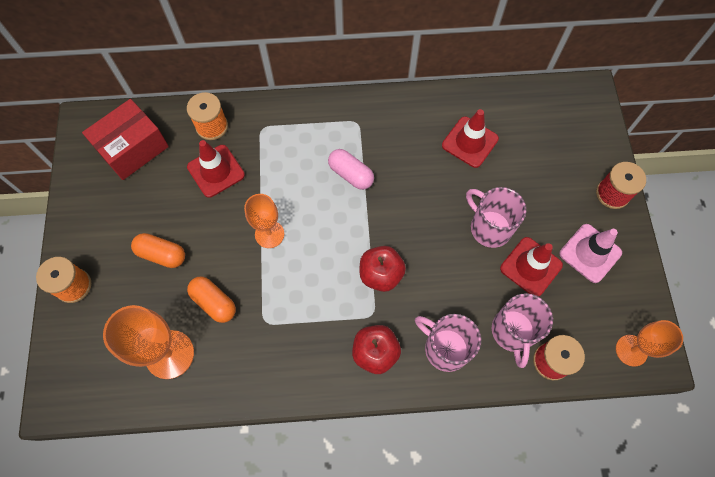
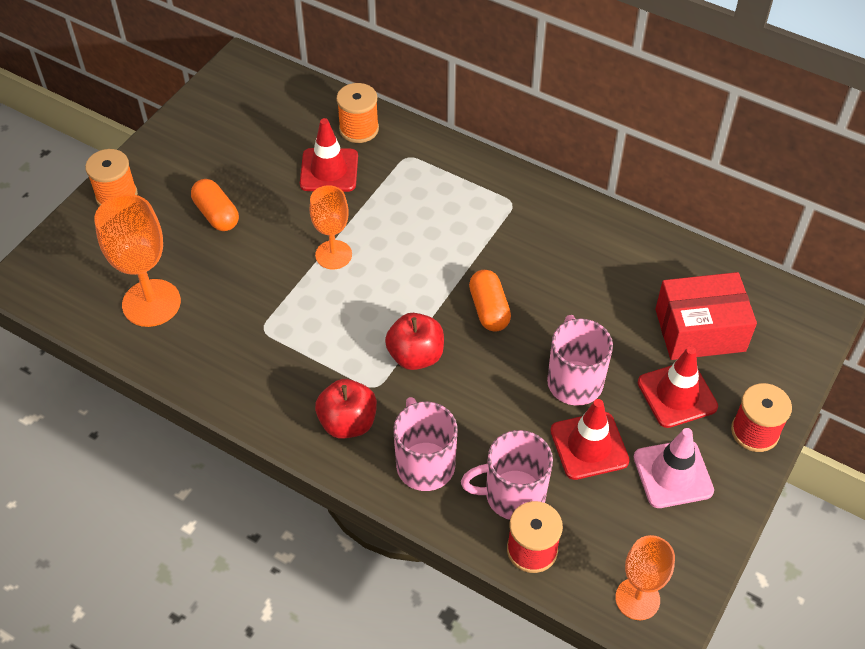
camera: 35 degrees right, 15 degrees down
red box [82,99,169,180] -> red box moved to [655,272,757,360]
orange capsule [187,276,236,323] -> orange capsule moved to [469,270,511,332]
pink capsule [328,149,374,190] -> none
red traffic cone [442,109,499,168] -> red traffic cone moved to [638,346,718,428]
pink mug [492,293,553,368] -> pink mug turned 45 degrees clockwise [461,430,553,520]

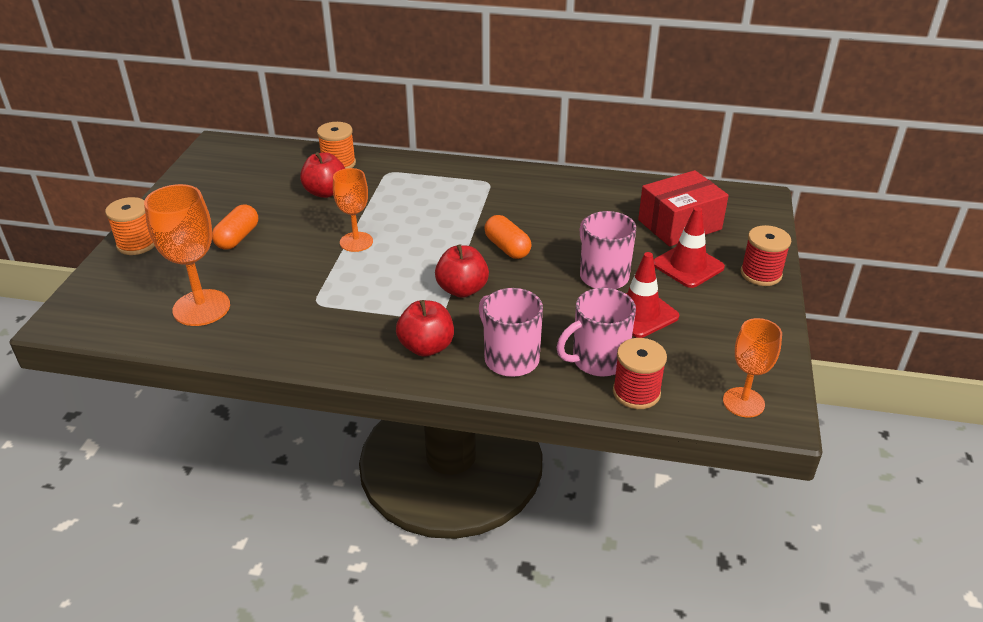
camera: 20 degrees left, 15 degrees down
orange capsule [191,179,239,231] -> orange capsule turned 75 degrees clockwise [212,204,258,250]
red traffic cone [300,118,358,192] -> red apple [300,152,346,198]
pink traffic cone [633,428,714,508] -> none

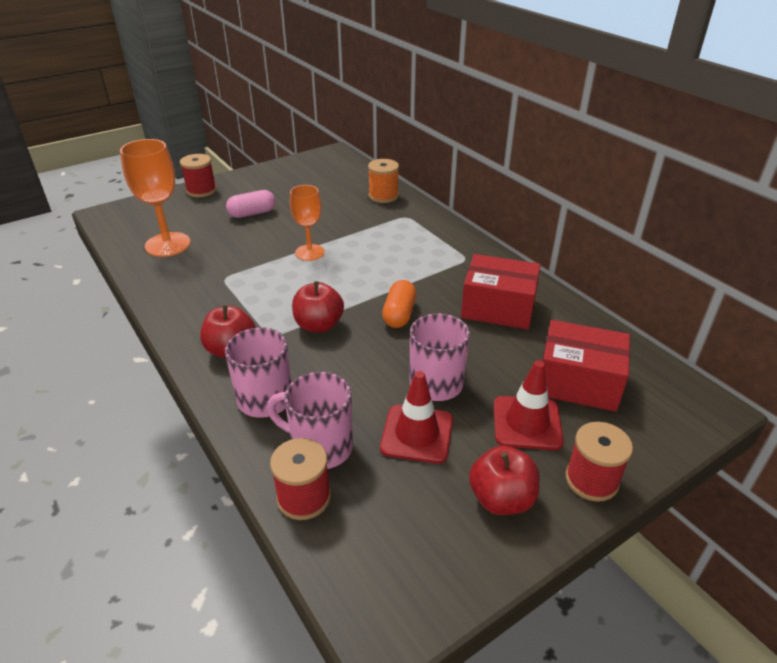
camera: 45 degrees right, 0 degrees up
orange spool [105,197,155,255] -> red spool [180,154,217,197]
orange capsule [212,204,258,250] -> pink capsule [226,190,276,218]
red apple [300,152,346,198] -> red apple moved to [469,445,540,515]
orange goblet [723,318,782,417] -> none
none -> red box [461,254,541,329]

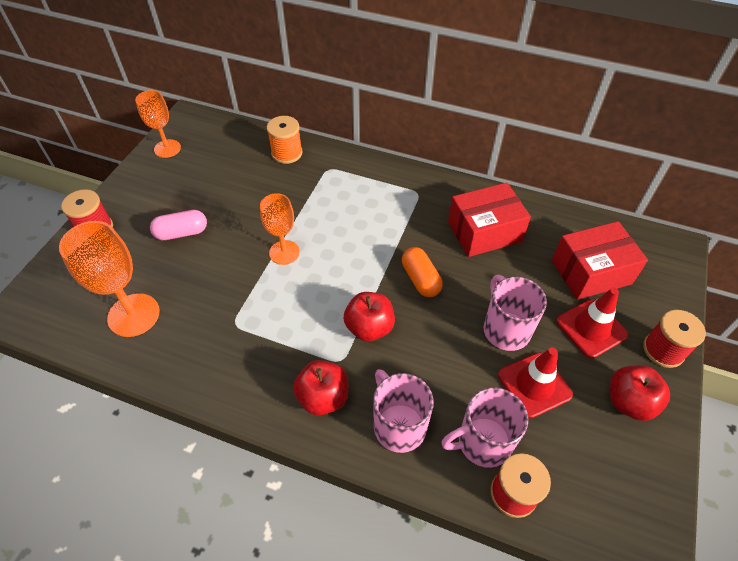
camera: 35 degrees left, 15 degrees up
pink capsule [226,190,276,218] -> pink capsule turned 45 degrees clockwise [150,210,207,240]
none -> orange goblet [135,90,181,158]

